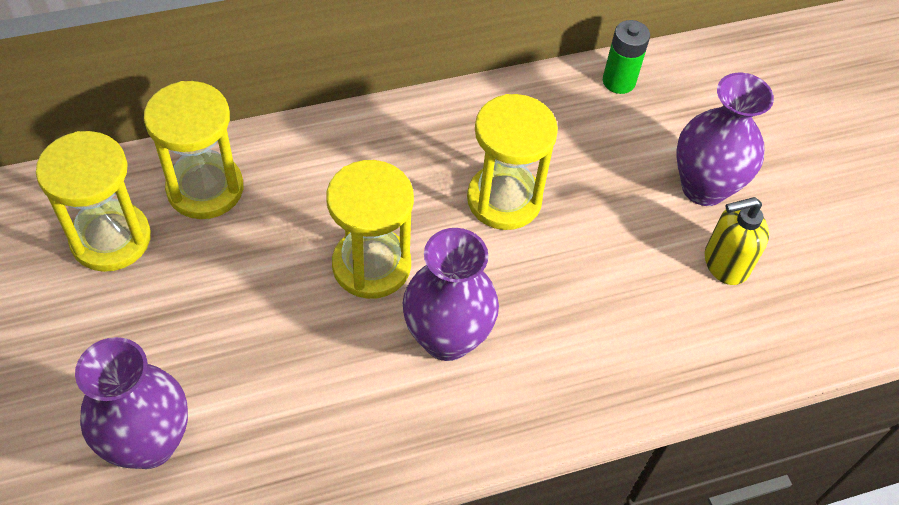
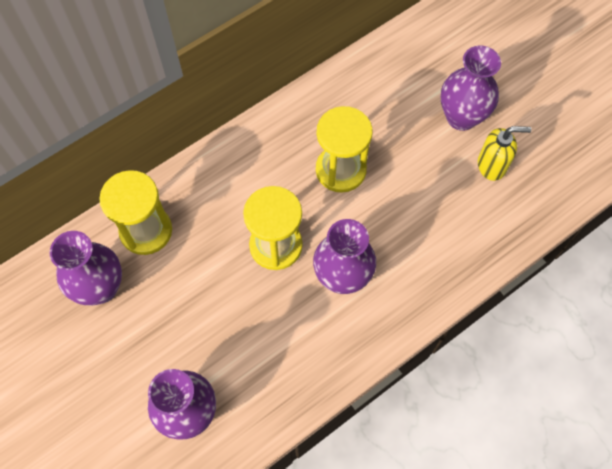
camera: 15 degrees left, 10 degrees up
yellow hourglass [36,131,151,272] -> purple vase [50,231,122,305]
green battery [603,20,650,94] -> none
yellow soap dispenser [705,197,769,285] -> yellow soap dispenser turned 150 degrees counterclockwise [478,126,532,181]

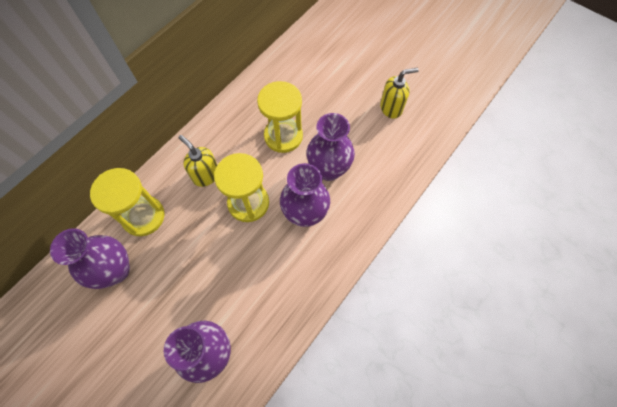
camera: 15 degrees left, 0 degrees up
purple vase [441,46,501,131] -> purple vase moved to [307,113,355,181]
none -> yellow soap dispenser [179,135,217,187]

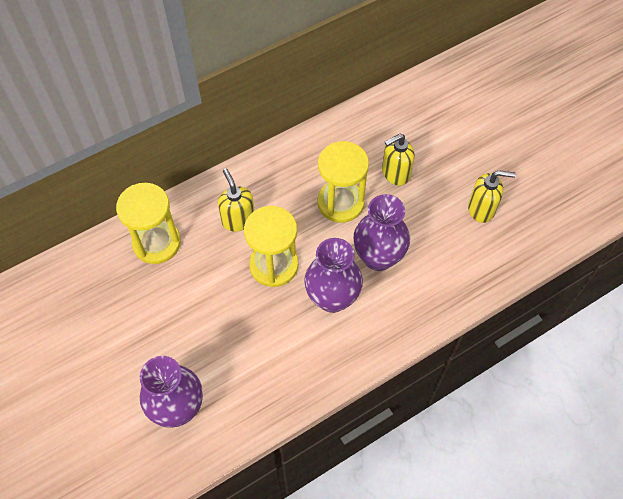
camera: 20 degrees right, 5 degrees down
purple vase [50,228,130,289] -> none
none -> yellow soap dispenser [382,134,415,185]

